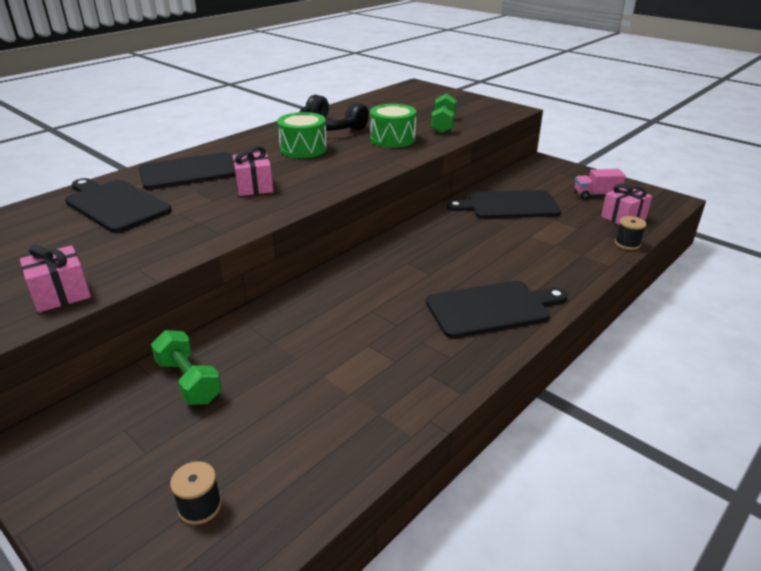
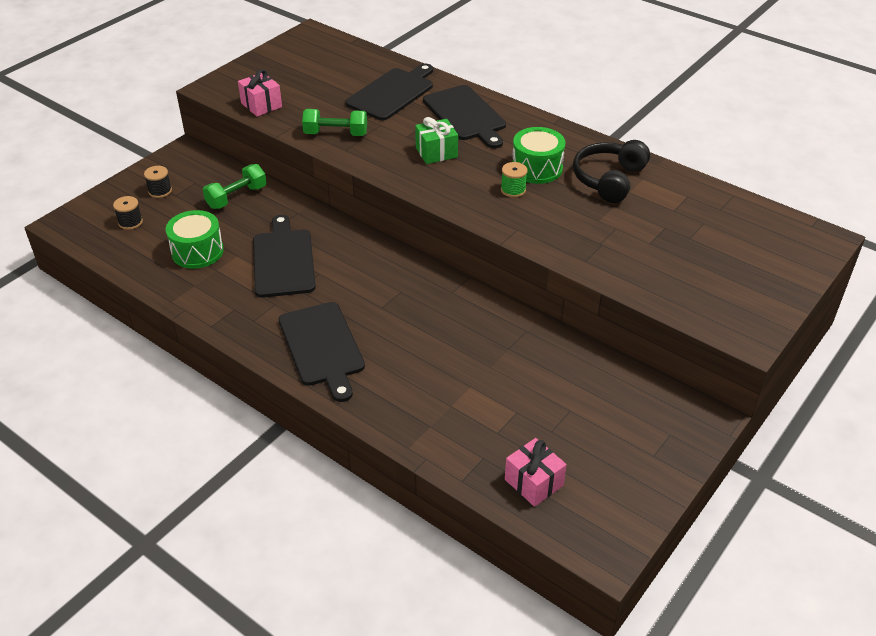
camera: 85 degrees right, 10 degrees up
pink gift [233,146,273,196] -> green gift [415,117,458,164]
green drum [370,104,416,148] -> green drum moved to [166,210,224,269]
green dumbbell [431,93,456,133] -> green dumbbell moved to [302,109,367,136]
black cutting board [447,190,561,219] -> black cutting board moved to [253,215,316,298]
pink truck [574,169,626,199] -> none
black spool [615,216,646,250] -> black spool moved to [144,166,172,198]
none -> green spool [501,162,527,197]

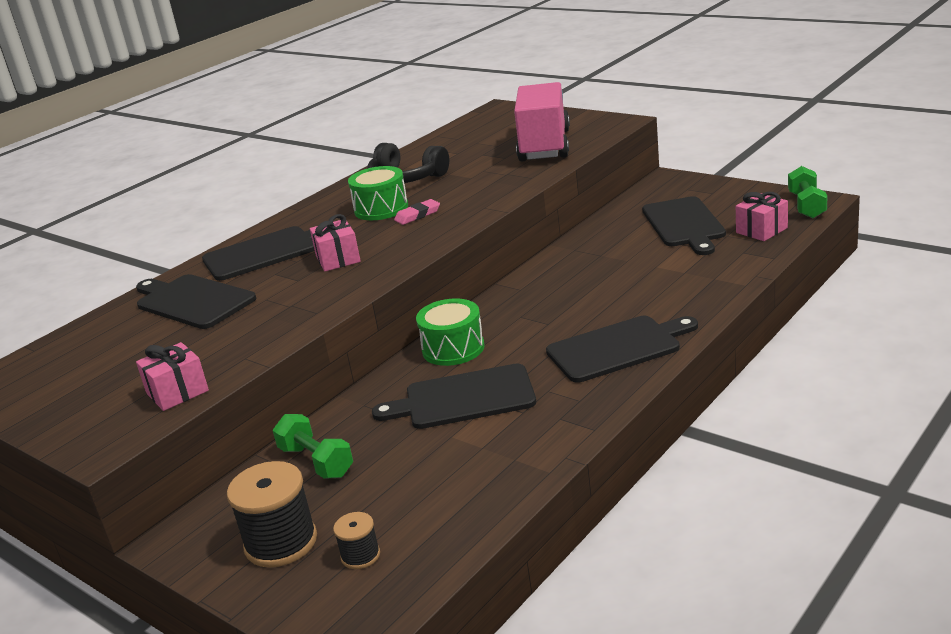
camera: 85 degrees left, 15 degrees down
black spool [144,166,172,198] -> black spool [227,461,317,567], size x1.91
green drum [166,210,224,269] -> green drum moved to [416,299,485,366]
green dumbbell [302,109,367,136] -> green dumbbell moved to [788,166,827,218]
green gift [415,117,458,164] -> pink gift [310,214,361,271]
green spool [501,162,527,197] -> pink eraser [394,199,440,225]
none -> pink truck [514,82,570,162]
none -> black cutting board [642,196,726,255]

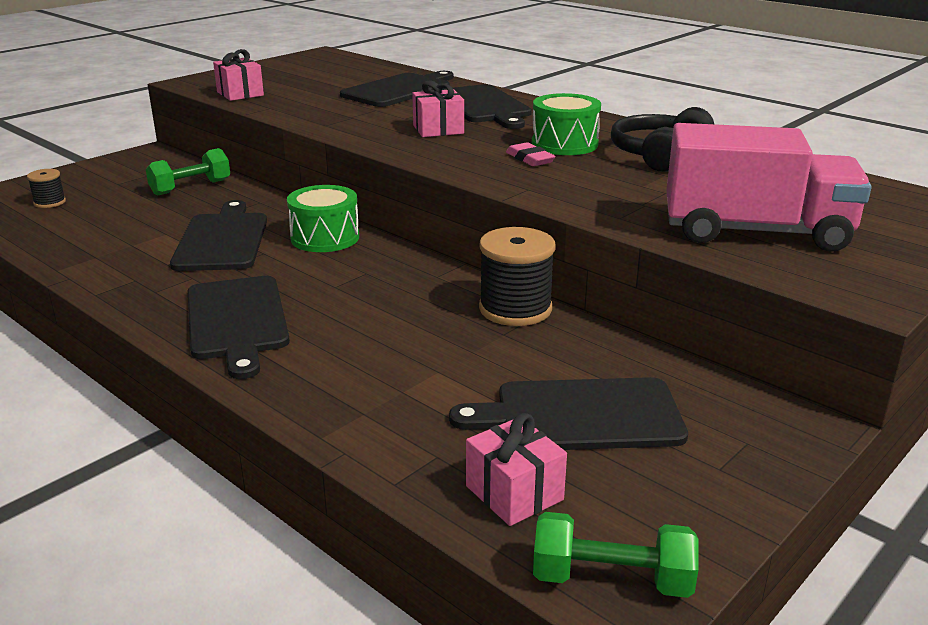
camera: 90 degrees right, 0 degrees up
black spool [227,461,317,567] -> black spool moved to [479,227,556,326]

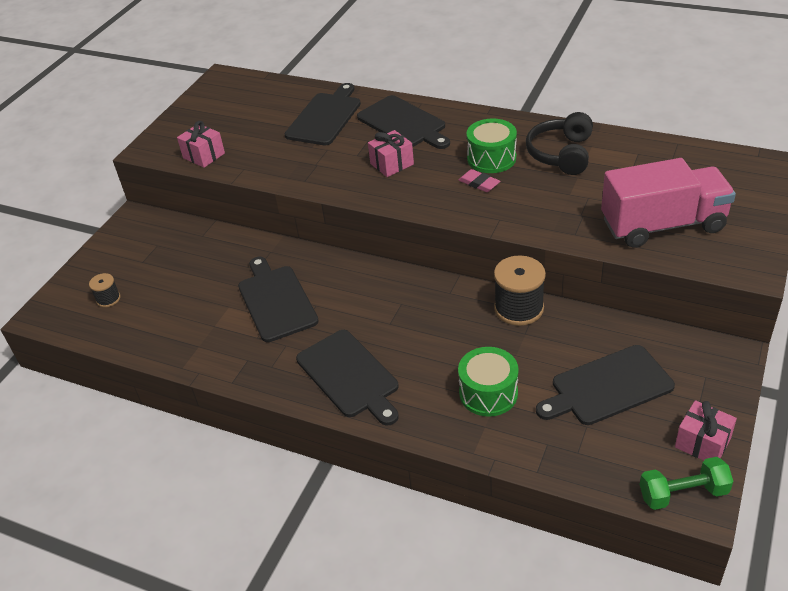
camera: 15 degrees left, 15 degrees up
green dumbbell [146,148,230,195] -> none
green drum [287,185,359,252] -> green drum moved to [458,347,519,417]
pink gift [466,413,567,526] -> pink gift moved to [675,400,737,460]

